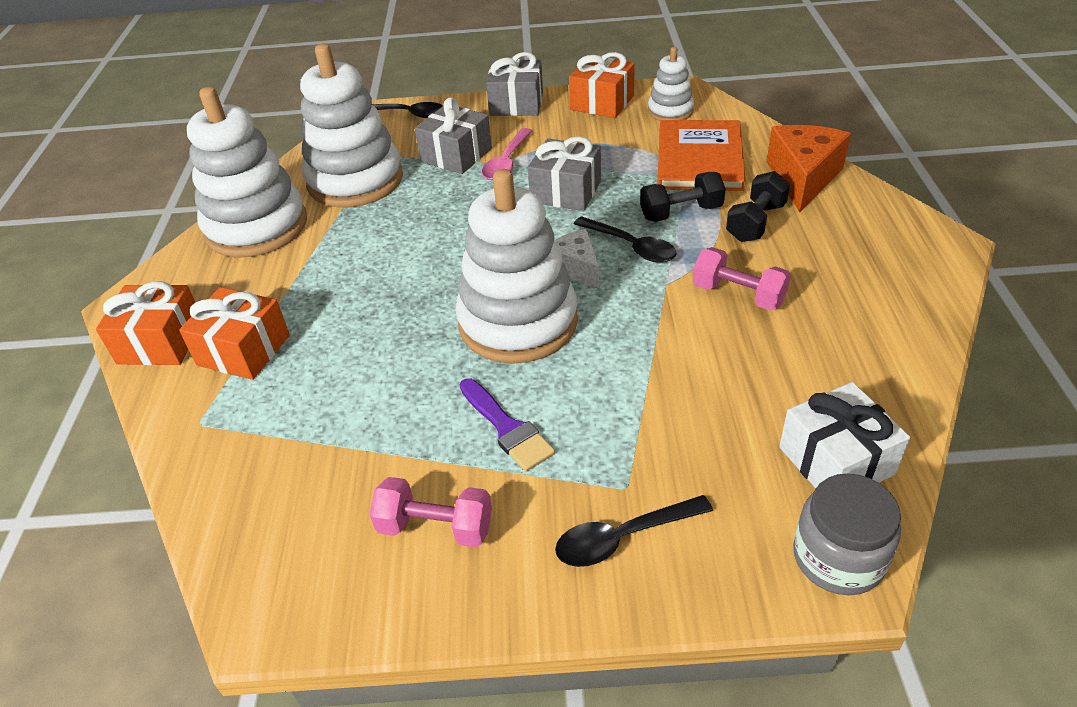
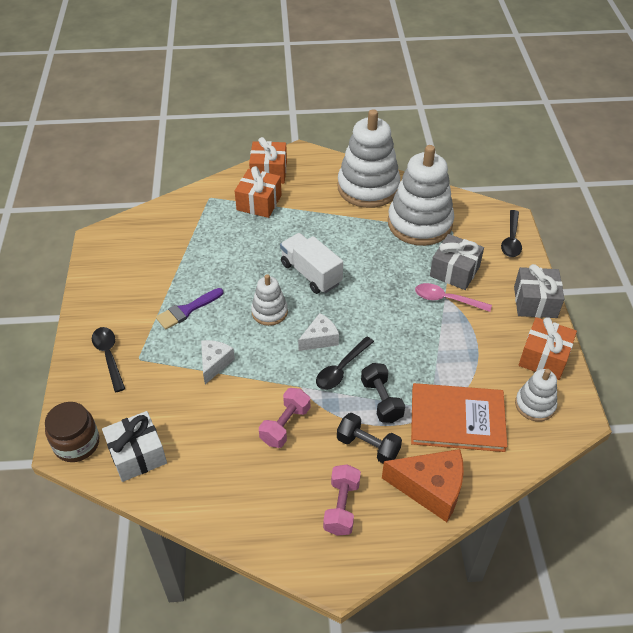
camera: 85 degrees right, 5 degrees up
pink dumbbell [370,477,492,547] -> pink dumbbell moved to [323,464,361,536]
white stacking toy [456,169,578,364] -> white stacking toy [251,274,288,326], size x0.51
grey gift [528,136,601,211] -> none
grey jar [793,473,901,595] -> brown jar [45,402,100,462]
none -> white cheese [201,340,235,384]
none -> white truck [280,233,343,294]

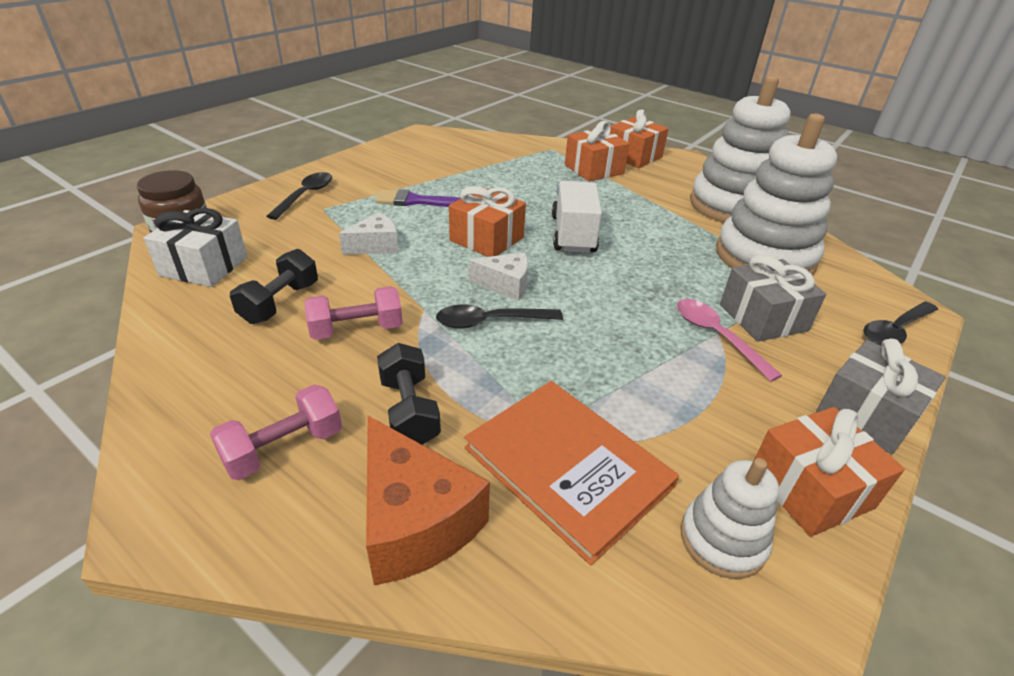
camera: 40 degrees right, 10 degrees down
white stacking toy [251,274,288,326] -> orange gift [449,186,526,257]
black dumbbell [361,363,405,423] -> black dumbbell moved to [230,249,318,324]

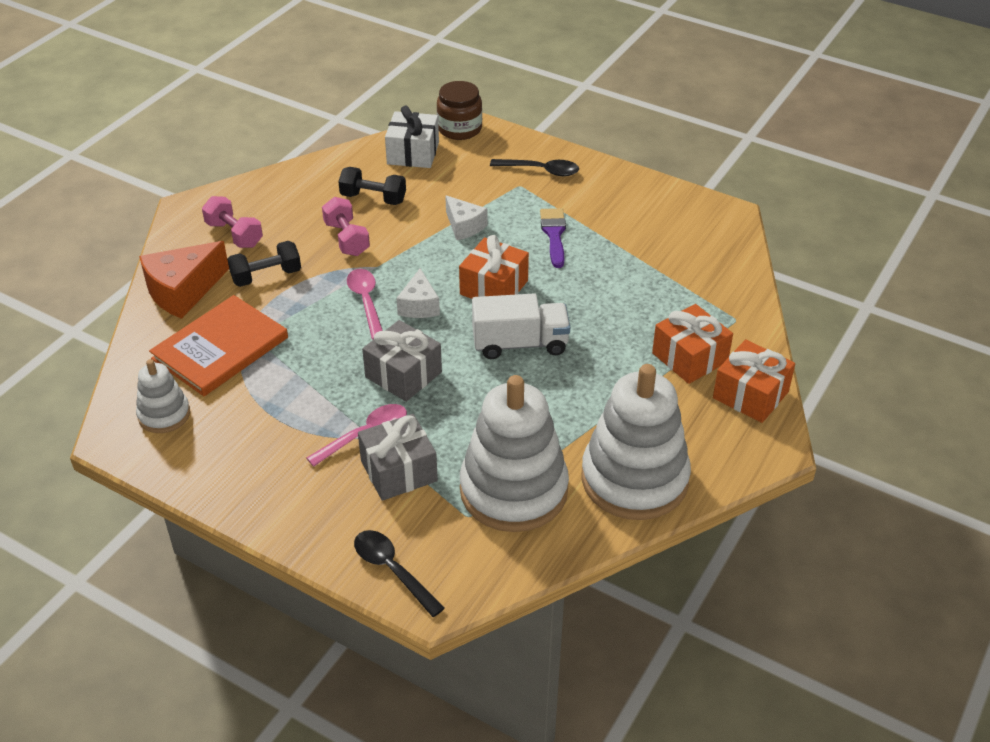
camera: 85 degrees right, 5 degrees up
black spoon [436,305,563,329] -> pink spoon [347,269,383,340]
orange gift [754,407,905,537] -> none
grey gift [816,339,946,454] -> grey gift moved to [362,320,442,402]

